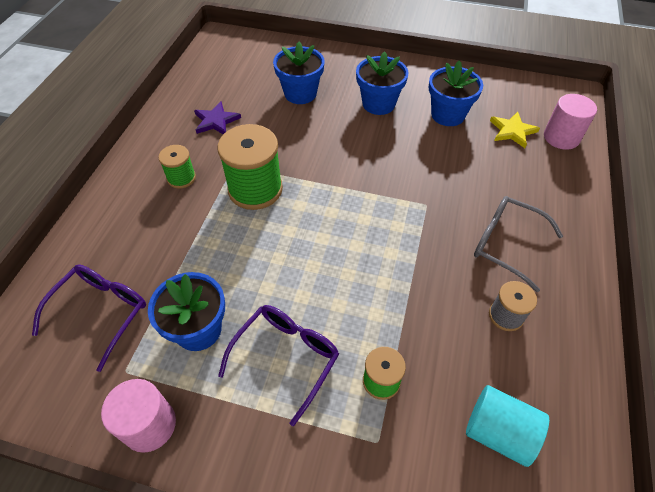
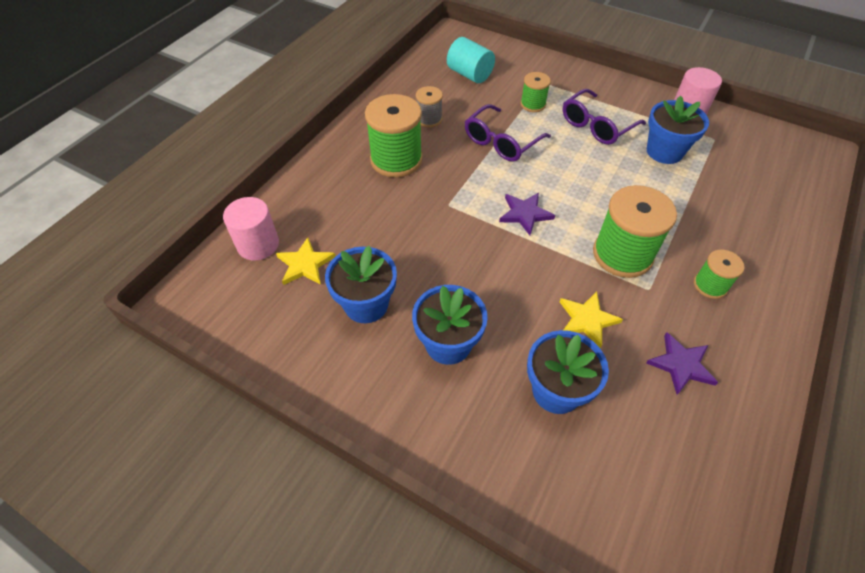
camera: 165 degrees left, 0 degrees up
purple glasses [32,264,146,372] -> purple glasses moved to [465,104,551,162]
grey glasses [474,196,563,292] -> green spool [365,94,423,177]
none -> purple star [499,193,555,235]
none -> yellow star [560,292,623,349]

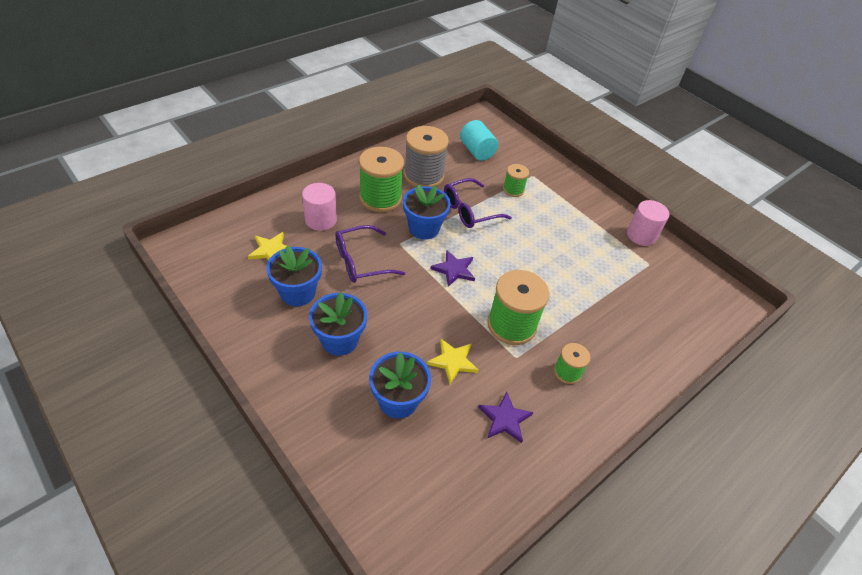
camera: 15 degrees right, 5 degrees down
pink cylinder [223,197,279,261] -> pink cylinder moved to [302,183,337,231]
grey spool [416,86,443,128] -> grey spool [404,126,449,187], size x1.87
purple glasses [562,89,646,145] -> purple glasses moved to [335,225,405,283]
blue flower pot [647,96,709,164] -> blue flower pot moved to [403,185,451,239]

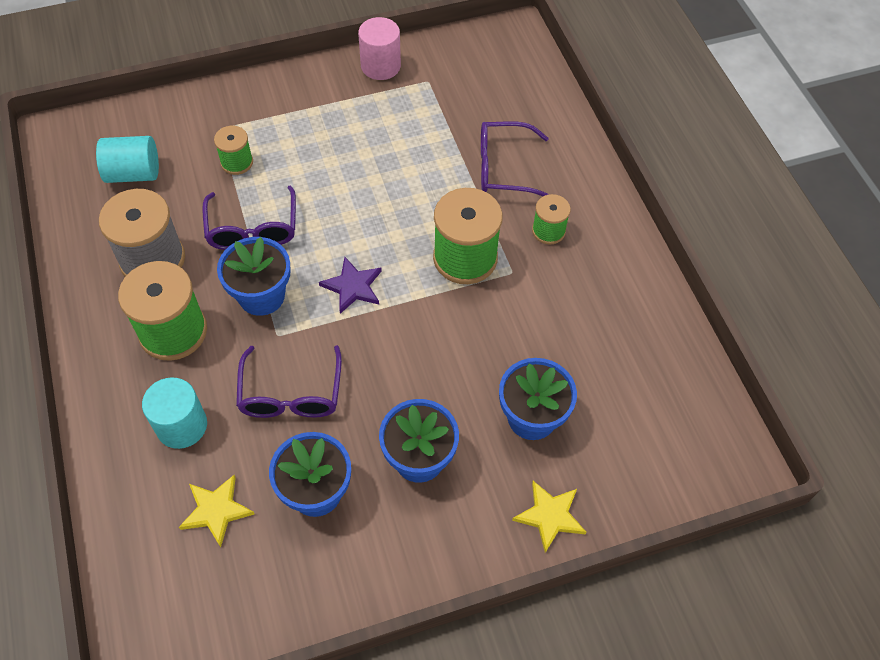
camera: 65 degrees left, 10 degrees up
pink cylinder [302,183,337,231] -> turquoise cylinder [142,377,207,449]
yellow star [427,339,479,384] -> yellow star moved to [512,481,586,553]
purple star [478,392,534,443] -> none
none -> purple glasses [481,122,549,197]

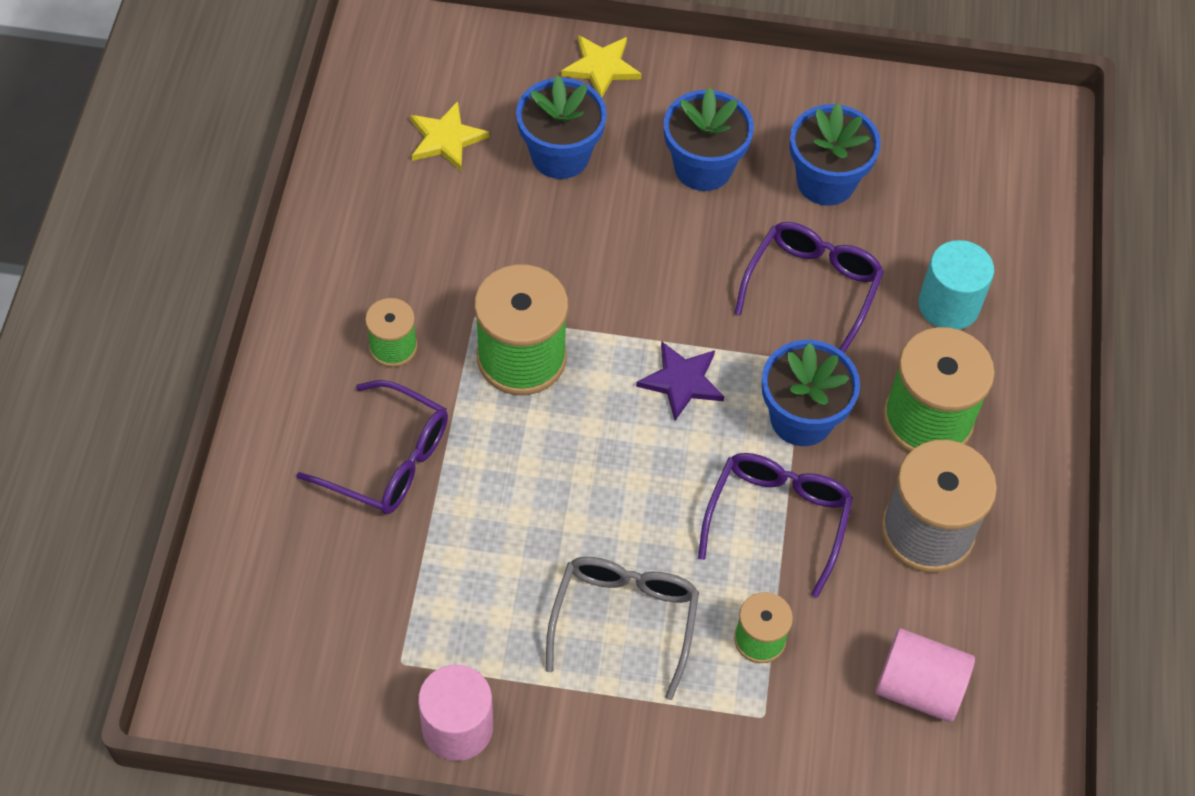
camera: 155 degrees left, 0 degrees up
turquoise cylinder [96,136,159,183] -> pink cylinder [876,628,975,722]
yellow star [179,475,255,547] -> yellow star moved to [410,101,489,171]
none -> grey glasses [546,557,699,700]

